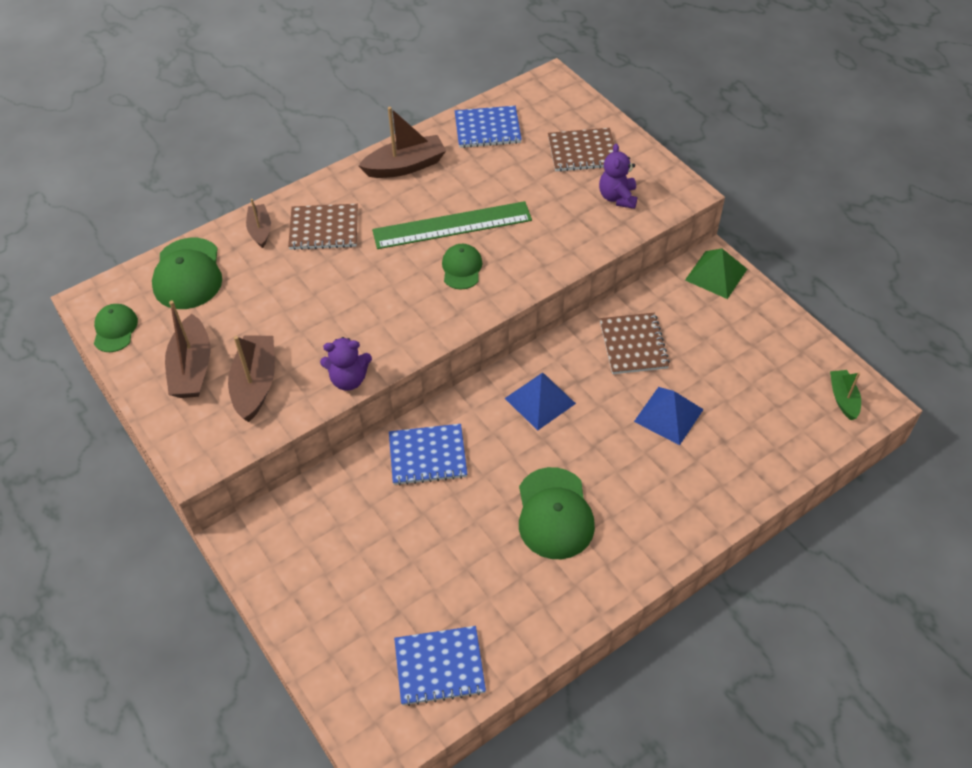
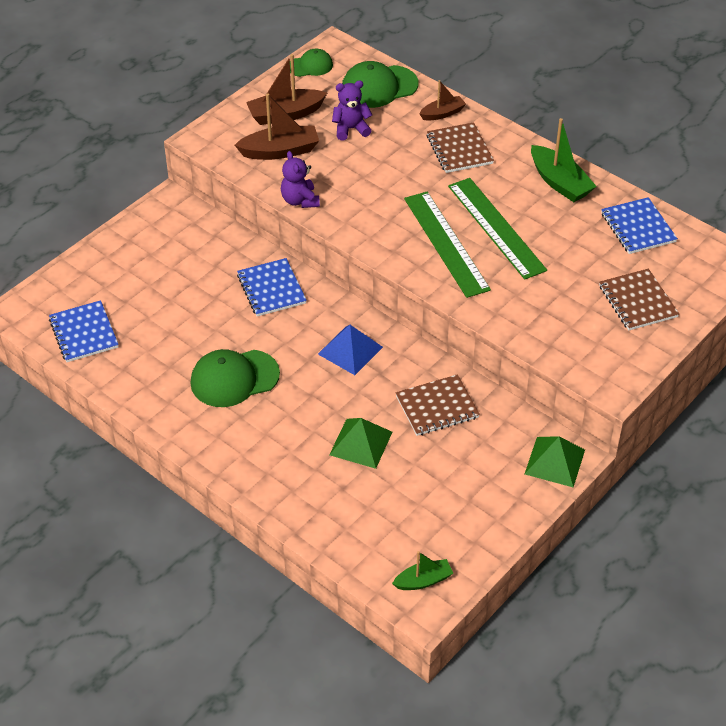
camera: 75 degrees right, 5 degrees down
brown boat [358,107,446,178] -> green boat [531,118,597,202]
green cap [442,244,482,289] -> green ruler [404,192,491,298]
purple teddy bear [599,143,637,209] -> purple teddy bear moved to [332,81,372,140]
blue pyramid [634,387,704,445] -> green pyramid [329,418,392,469]

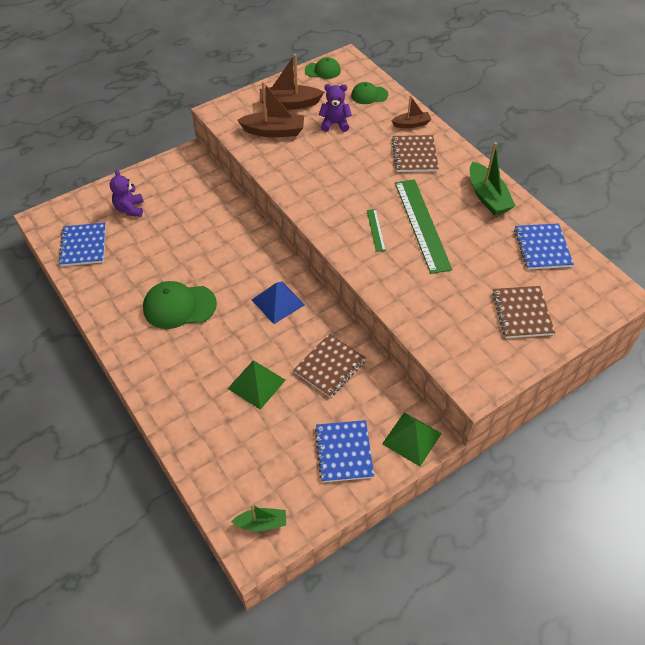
camera: 15 degrees right, 5 degrees up
blue notebook [237,258,307,316] -> blue notebook moved to [315,420,374,482]
purple teddy bear [281,151,320,208] -> purple teddy bear moved to [110,170,144,217]
green cap [342,61,419,108] -> green cap [351,82,388,104], size x0.59
brown notebook [396,374,480,436] -> brown notebook turned 45 degrees counterclockwise [293,333,366,397]
green ruler [404,192,491,298] -> green ruler [367,209,386,252], size x0.45

